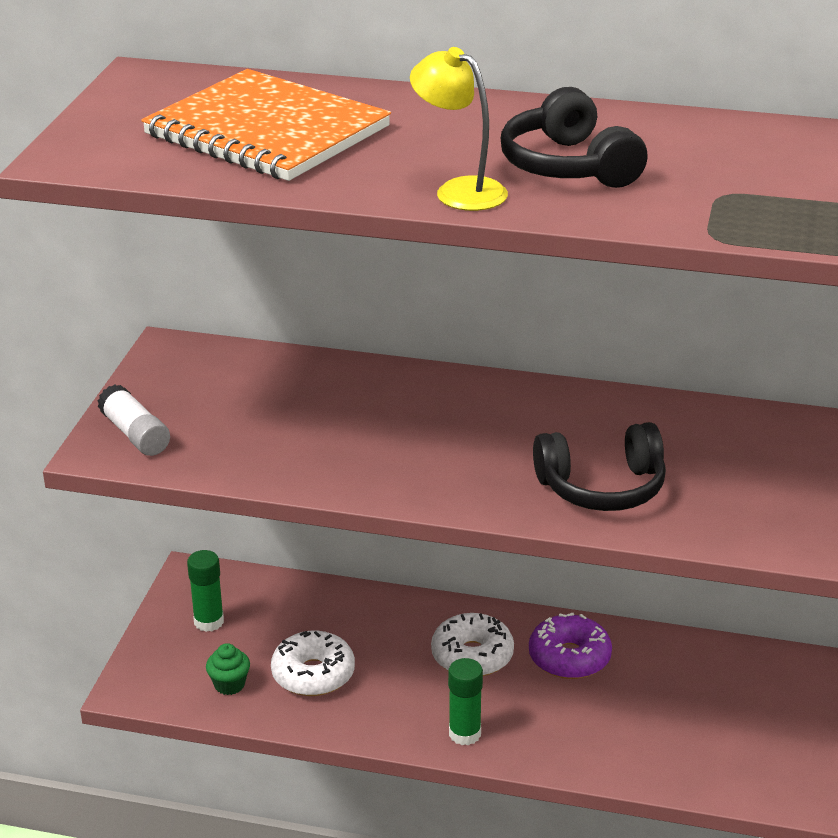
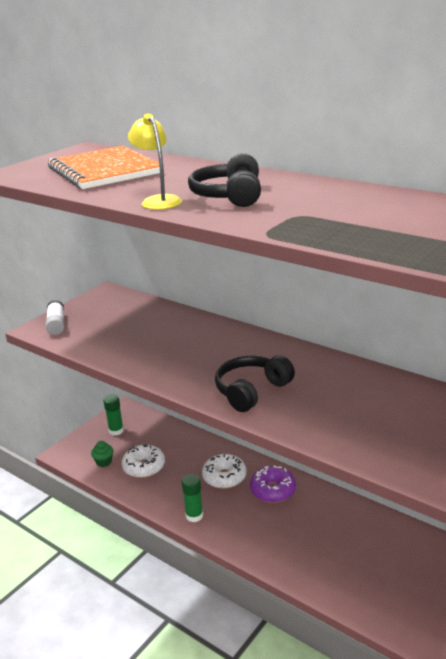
camera: 25 degrees right, 5 degrees down
black headphones [533,422,666,511] -> black headphones turned 120 degrees clockwise [215,355,295,412]

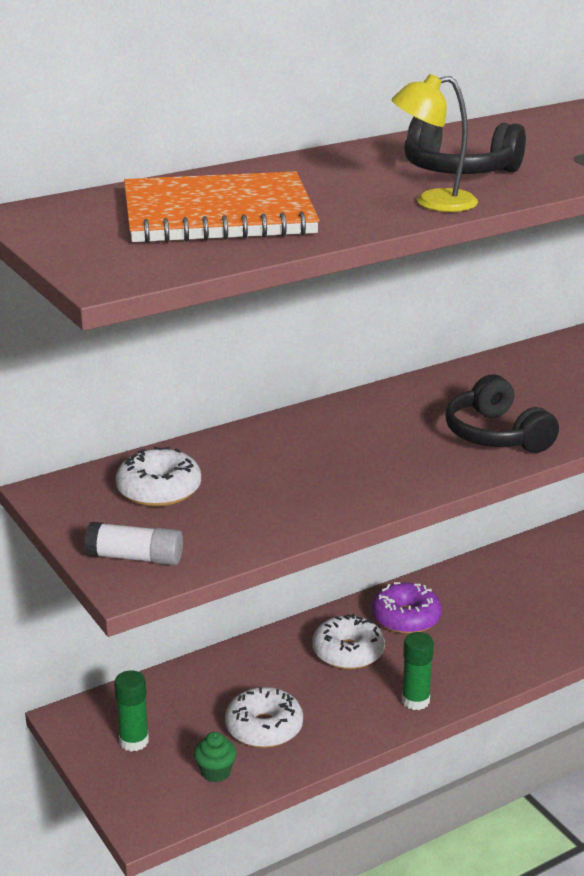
camera: 70 degrees left, 0 degrees up
none -> white donut [116,447,201,507]

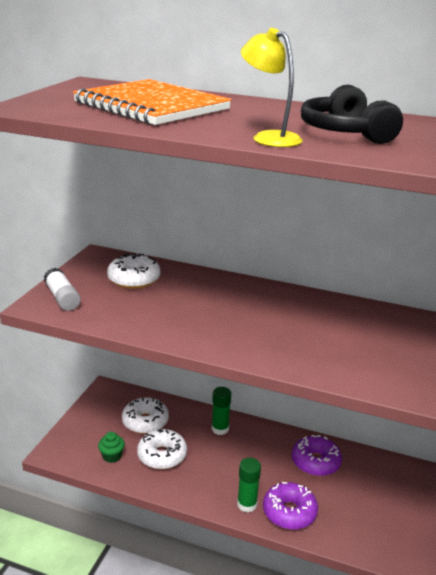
camera: 50 degrees right, 0 degrees up
green glue stick [114,670,149,752] -> green glue stick moved to [212,387,231,435]
white donut [313,614,385,670] -> white donut moved to [122,397,169,434]
black headphones [445,374,559,453] -> none
none -> purple donut [263,482,318,530]

